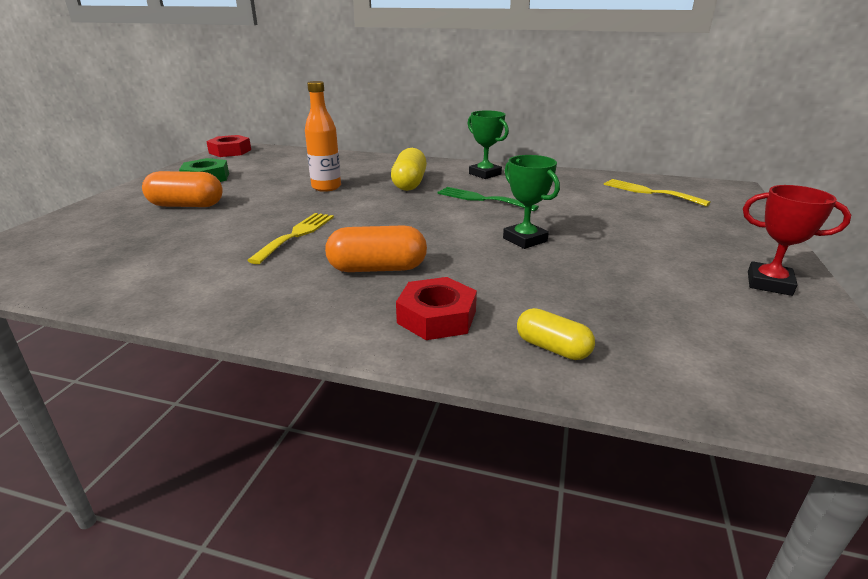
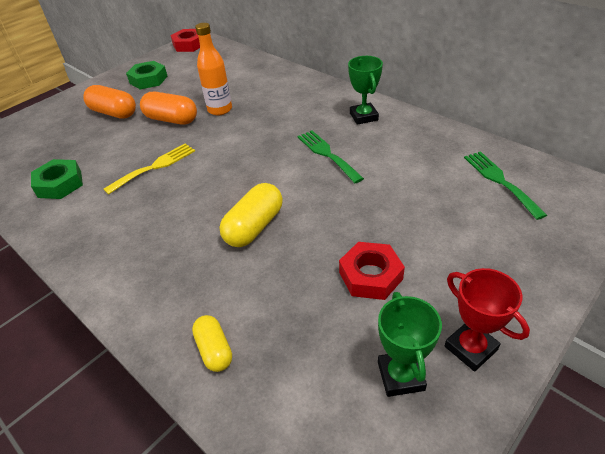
camera: 30 degrees right, 15 degrees up
orange capsule [325,225,427,272] -> orange capsule moved to [140,92,197,125]
yellow capsule [391,148,427,191] -> yellow capsule moved to [219,183,283,247]
red nut [396,277,477,340] -> red nut moved to [339,242,405,300]
green trophy [503,155,560,249] -> green trophy moved to [378,292,442,397]
yellow fork [604,179,711,206] -> green fork [464,151,547,220]
none -> green nut [31,159,83,199]

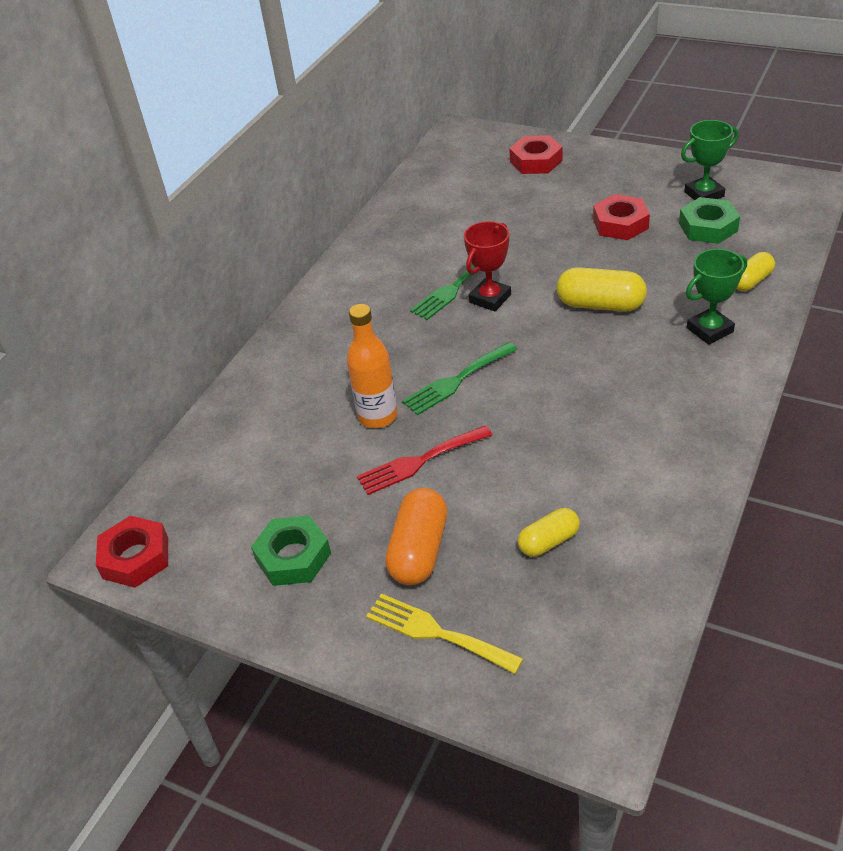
camera: 105 degrees left, 0 degrees up
green nut [31,159,83,199] -> green nut moved to [679,197,740,244]
yellow fork [103,143,195,195] -> yellow fork moved to [366,594,524,674]
orange capsule [140,92,197,125] -> red fork [357,425,493,495]
green trophy [348,56,383,125] -> green trophy moved to [686,249,747,345]
red trophy [445,268,530,372] -> red trophy moved to [464,221,511,311]
green fork [464,151,547,220] -> green fork moved to [402,342,518,415]
none -> red nut [509,135,562,174]
none -> yellow capsule [518,508,580,557]

